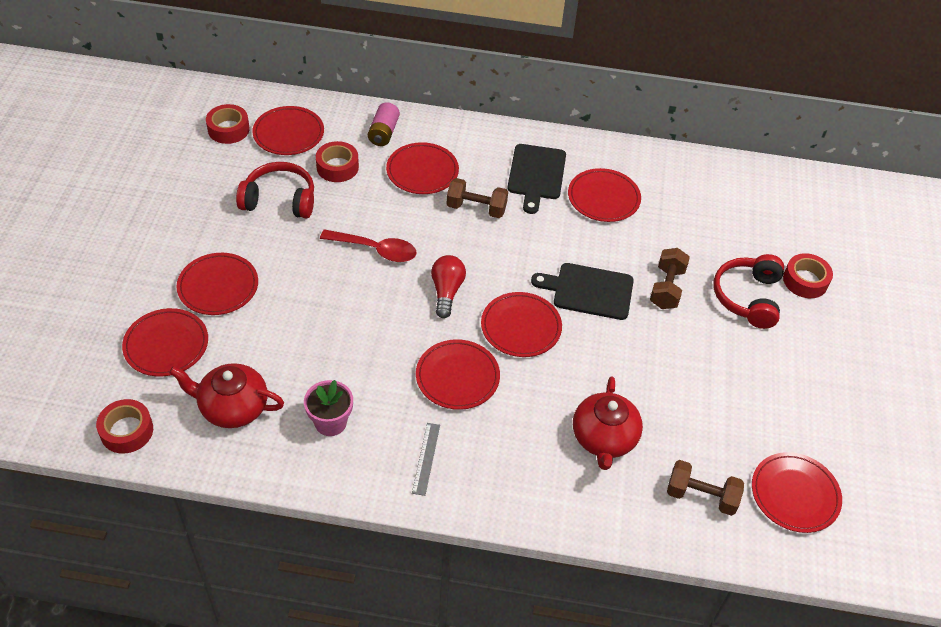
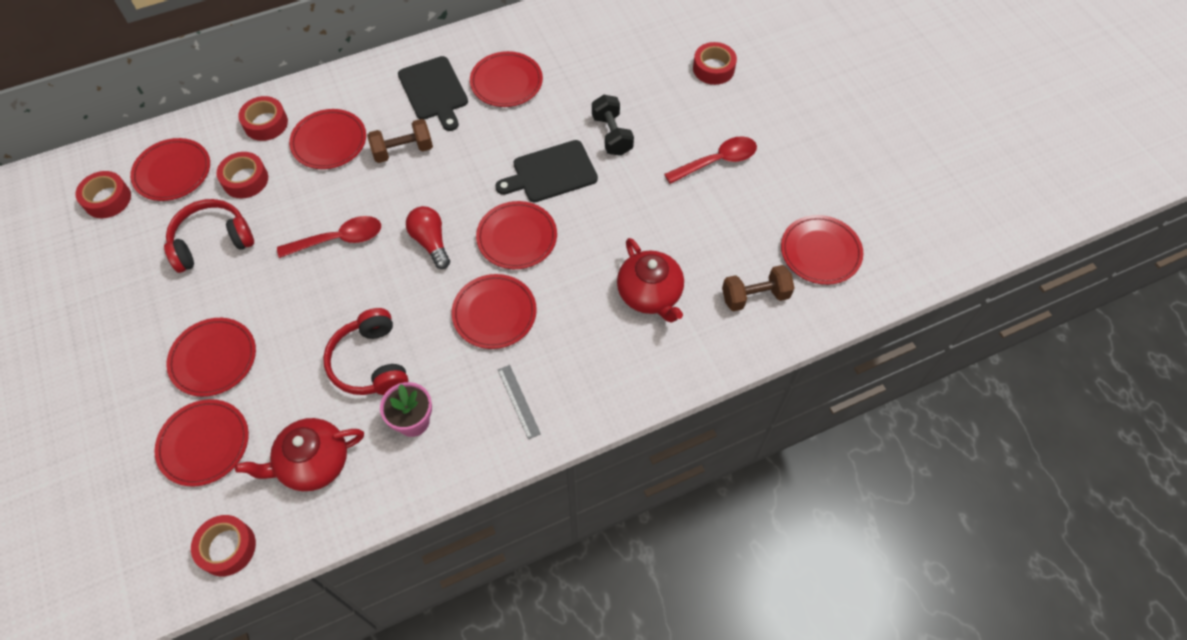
camera: 30 degrees left, 10 degrees up
pink battery [368,102,400,146] -> red tape [238,96,288,141]
brown dumbbell [650,248,690,309] -> black dumbbell [592,95,634,156]
red headphones [713,254,784,329] -> red headphones moved to [323,308,408,395]
none -> red spoon [664,136,757,184]

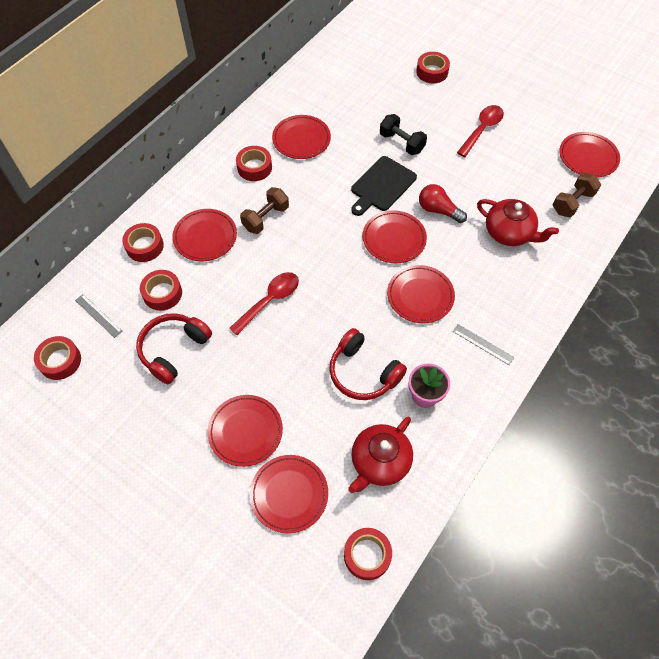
camera: 30 degrees left, 0 degrees up
red plate [130,138,210,201] -> grey ruler [75,294,122,338]
black cutting board [398,56,468,131] -> red tape [236,146,272,181]
red light bulb [406,206,450,269] -> red light bulb moved to [419,184,467,223]

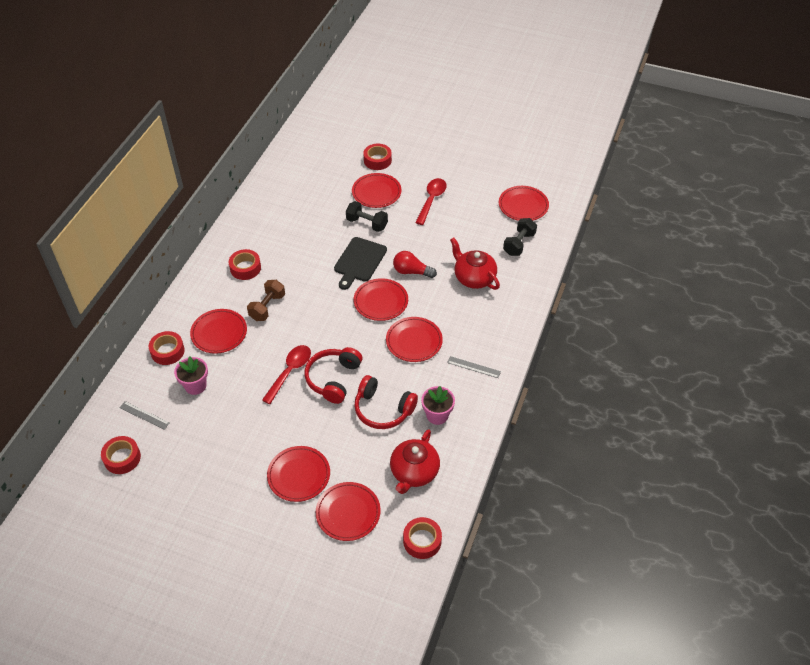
camera: 15 degrees left, 10 degrees down
red headphones [136,313,212,384] -> red headphones moved to [305,347,362,404]
red tape [140,270,182,311] -> pink flower pot [174,356,208,395]
red plate [272,115,331,159] -> red plate moved to [352,173,402,208]
red teapot [477,199,559,246] -> red teapot turned 150 degrees counterclockwise [450,238,500,290]
brown dumbbell [553,173,601,217] -> black dumbbell [503,218,537,256]

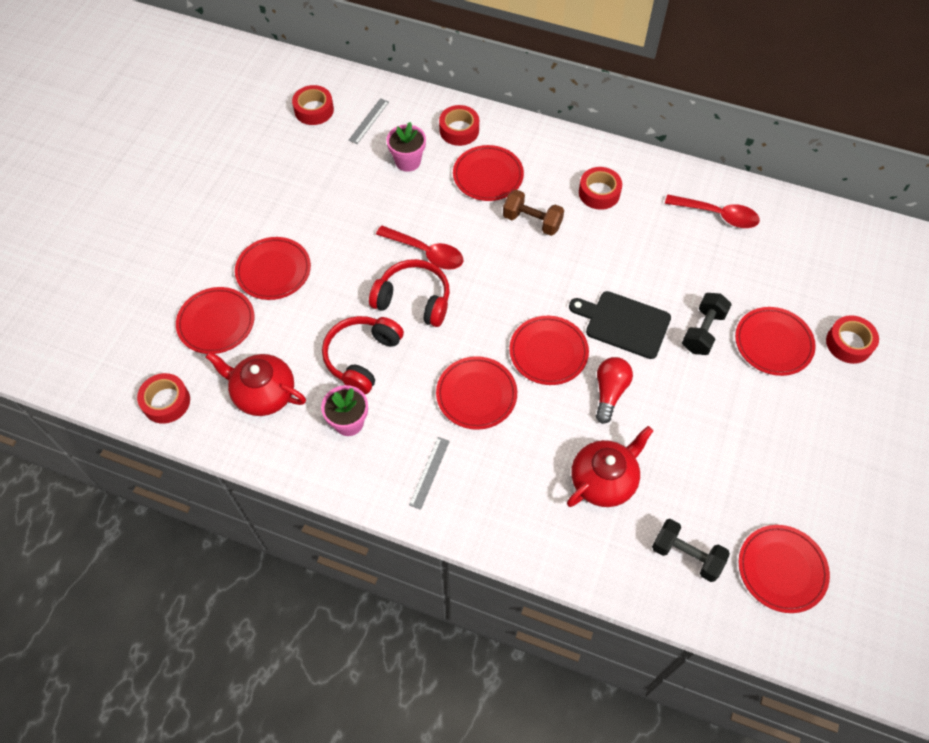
camera: 90 degrees right, 10 degrees up
red spoon [415,178,447,225] -> red spoon moved to [665,194,760,228]

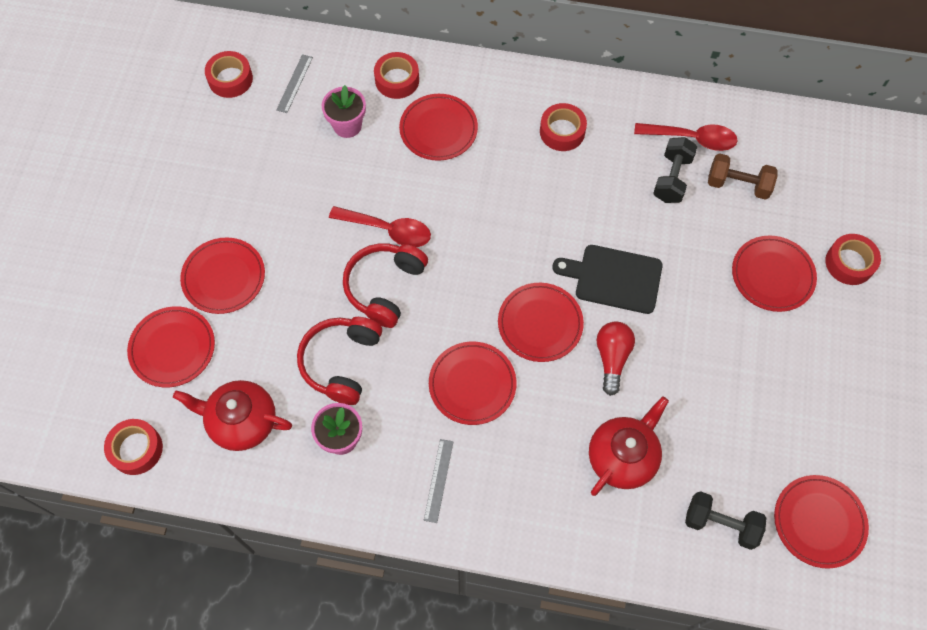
camera: 10 degrees left, 5 degrees up
red headphones [369,259,450,327] -> red headphones turned 75 degrees counterclockwise [343,243,428,328]
brown dumbbell [503,189,564,236] -> brown dumbbell moved to [708,153,778,200]
black dumbbell [682,293,732,355] -> black dumbbell moved to [653,137,698,203]

